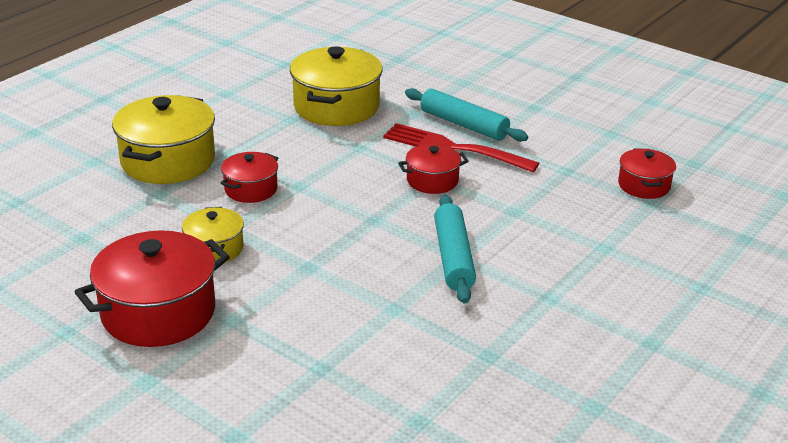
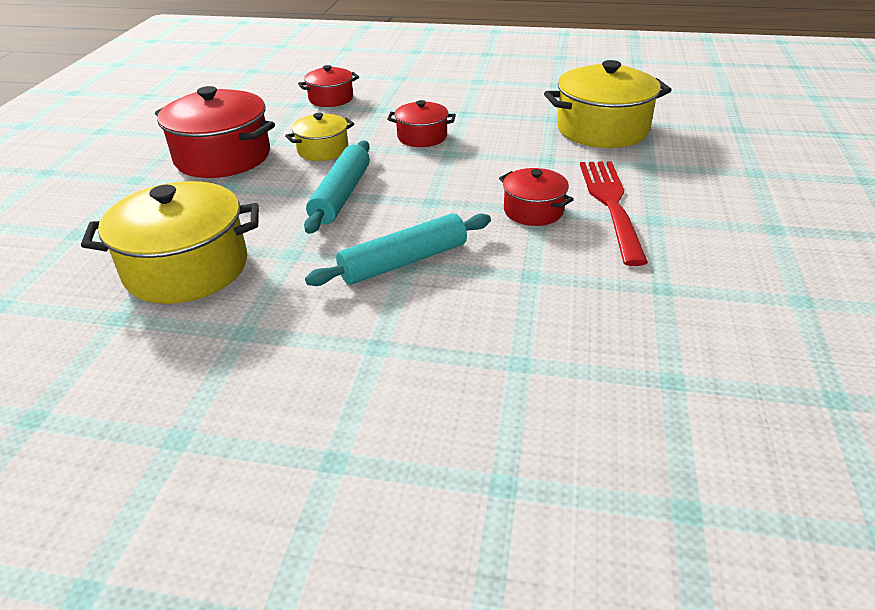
camera: 65 degrees right, 5 degrees up
yellow pot [112,95,215,184] -> yellow pot moved to [81,181,259,304]
turquoise rolling pin [405,88,528,142] -> turquoise rolling pin moved to [304,141,370,234]
red pot [618,149,676,199] -> red pot moved to [298,65,359,107]

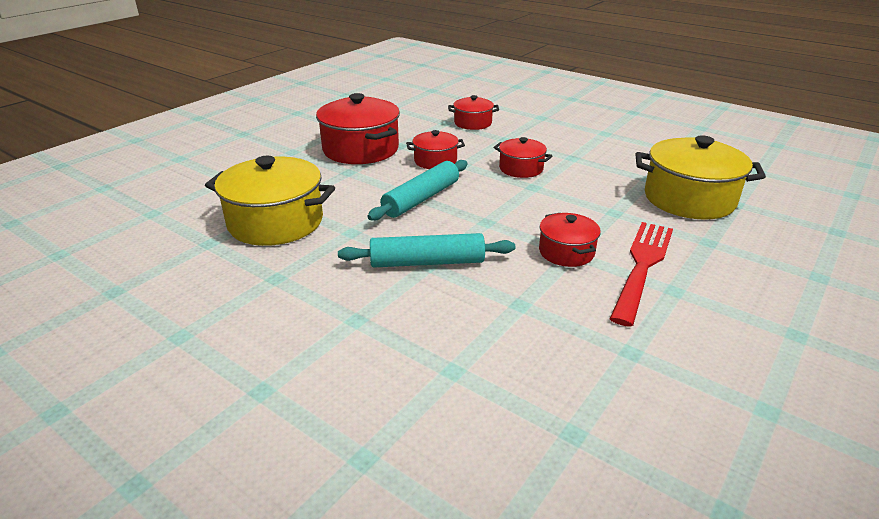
camera: 25 degrees right, 5 degrees down
yellow pot [285,113,354,161] -> red pot [406,130,465,169]

